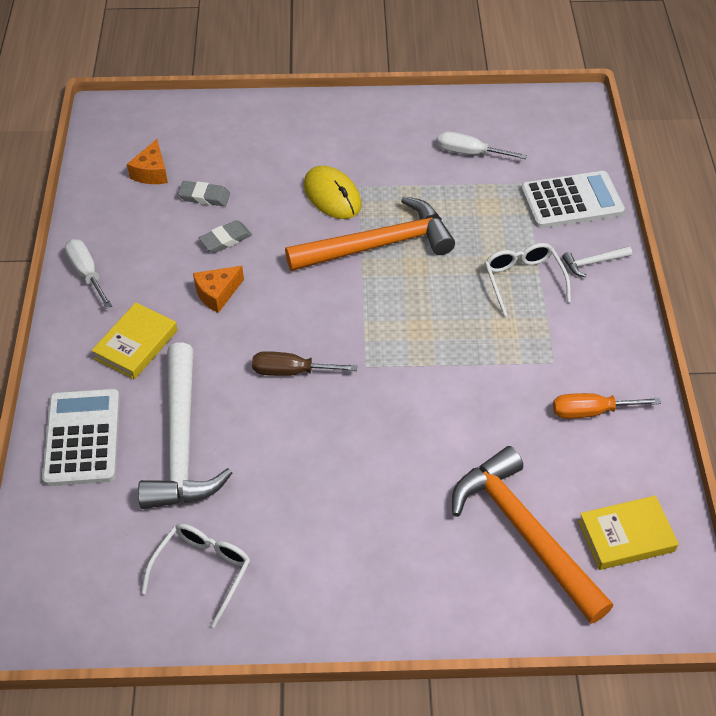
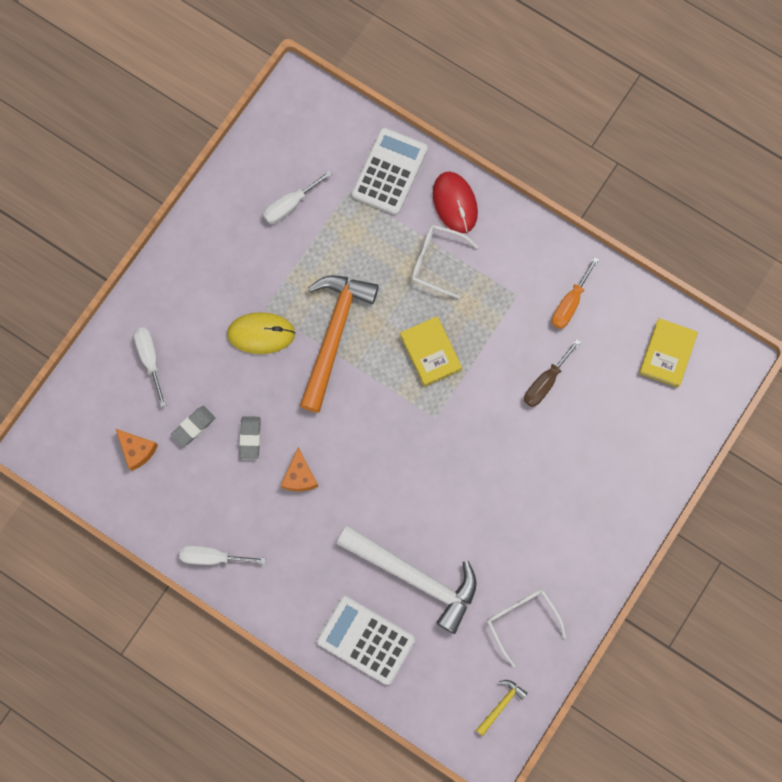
camera: 55 degrees left, 25 degrees up
yellow book [91,302,178,380] -> yellow book moved to [400,316,462,387]
brown screwdriver [252,351,357,376] -> brown screwdriver moved to [524,339,581,407]
orange hammer [452,446,613,624] -> none
white hammer [562,246,632,277] -> red mouse [432,171,478,233]
none -> white screwdriver [134,327,166,407]
none -> yellow hammer [476,680,528,736]

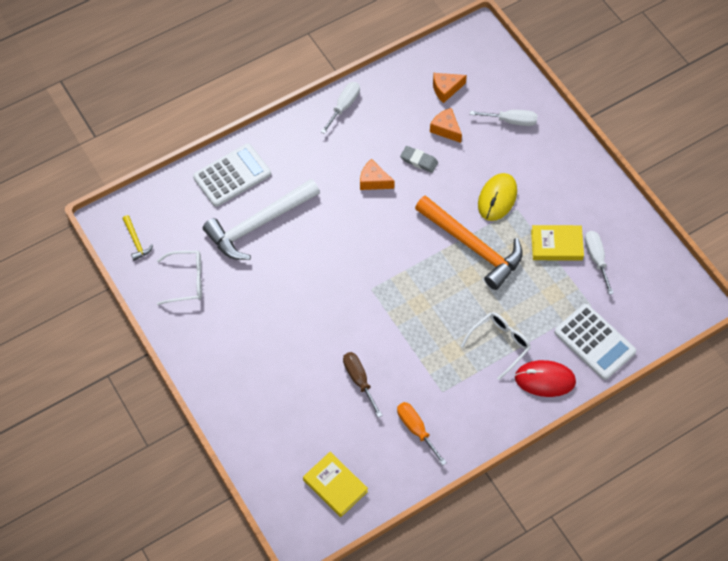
camera: 115 degrees right, 15 degrees down
grey eraser [171,406,215,447] -> orange cheese [430,108,462,143]
yellow book [400,316,462,387] -> yellow book moved to [531,225,584,261]

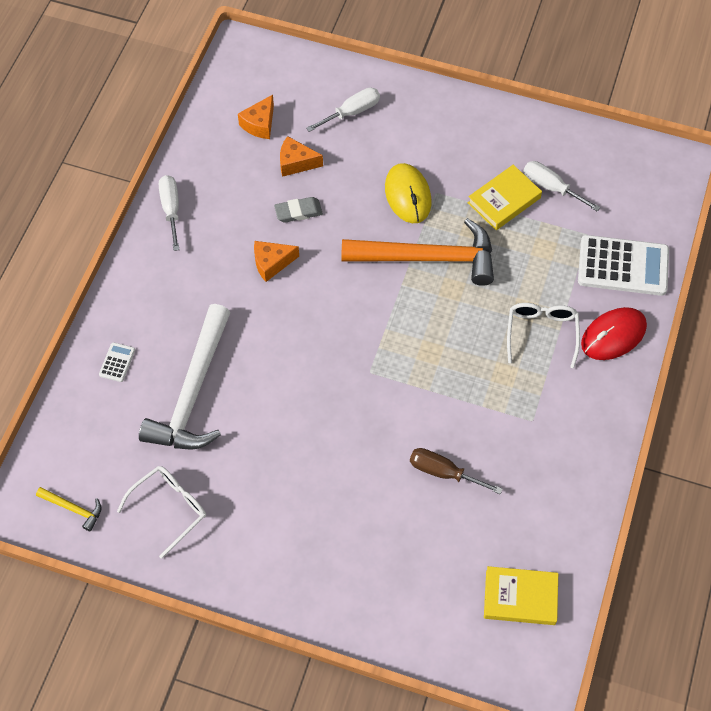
camera: 40 degrees left, 0 degrees up
white calculator [193,143,271,207] -> white calculator [99,342,135,382], size x0.43
orange screwdriver [397,402,447,466] -> none

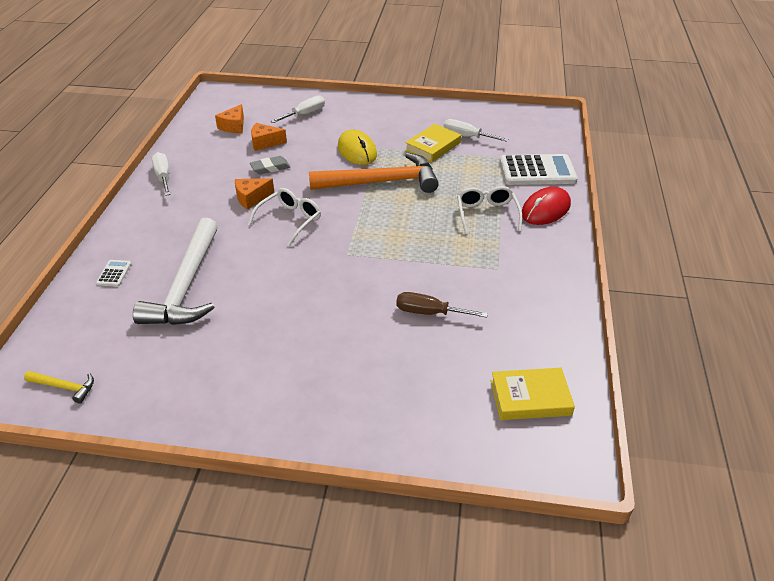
camera: 10 degrees left, 20 degrees down
white glasses [117,466,206,559] -> white glasses moved to [248,188,321,246]

